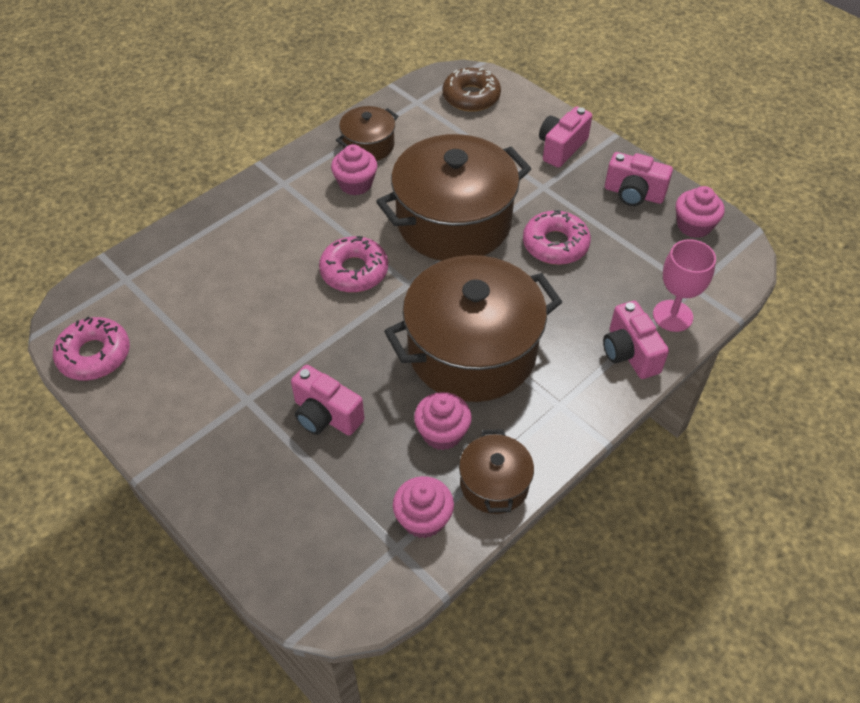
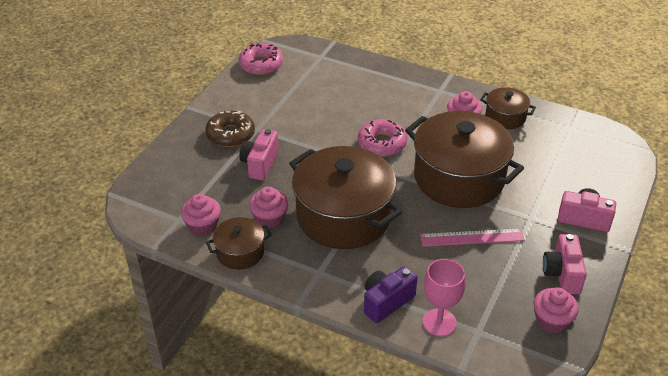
camera: 70 degrees right, 10 degrees down
brown donut [442,68,501,112] -> brown donut moved to [205,111,255,147]
pink donut [523,210,591,265] -> pink ruler [420,228,525,247]
pink camera [603,301,669,379] -> purple camera [364,266,417,323]

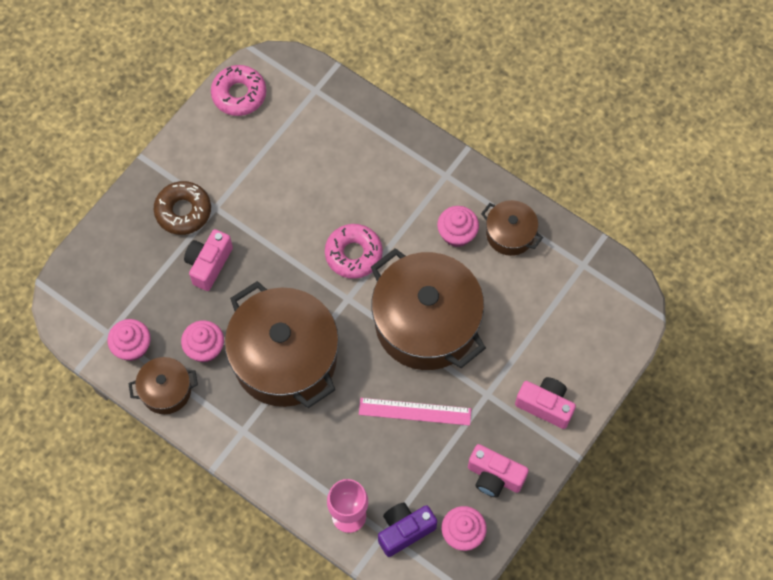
camera: 10 degrees right, 25 degrees up
purple camera [364,266,417,323] -> purple camera moved to [378,502,437,557]
pink camera [543,234,587,294] -> pink camera turned 75 degrees counterclockwise [468,444,529,497]

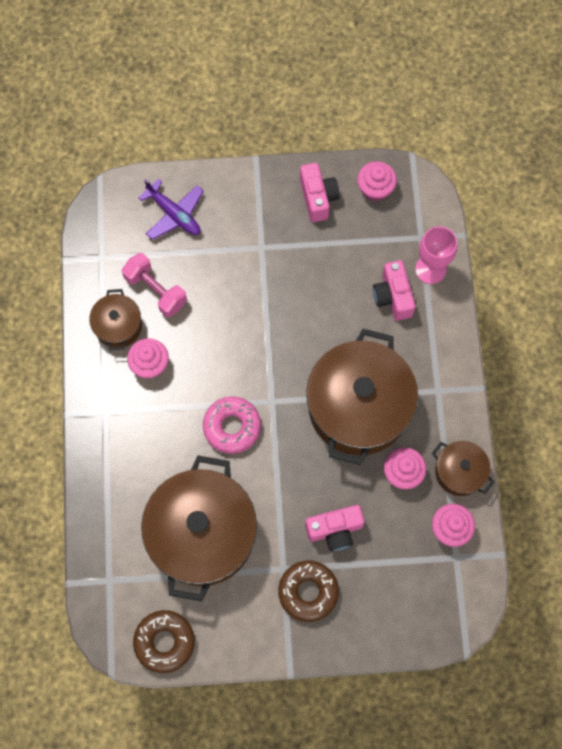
camera: 130 degrees left, 5 degrees up
pink donut [211,65,266,116] -> brown donut [133,610,195,673]
pink ruler [359,398,471,426] -> none
brown pot [371,248,486,370] -> brown pot moved to [141,455,257,602]
purple camera [378,502,437,557] -> none
pink camera [515,377,576,429] -> pink camera moved to [373,260,415,321]
none -> pink dumbbell [122,253,187,317]
none -> purple plane [138,179,204,240]

